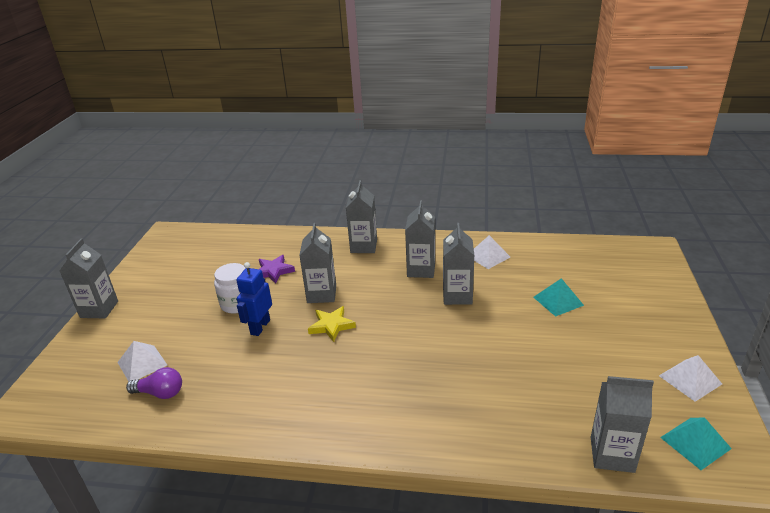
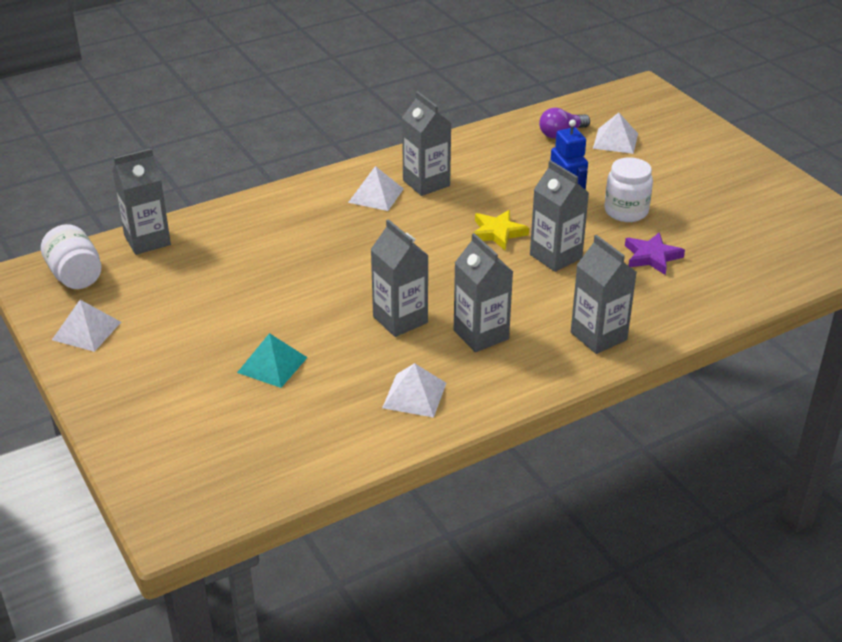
camera: 140 degrees right, 5 degrees up
grey carton [60,239,118,318] -> grey carton moved to [402,91,451,196]
turquoise pyramid [660,417,732,470] -> white jar [41,224,102,289]
none -> white pyramid [348,166,404,211]

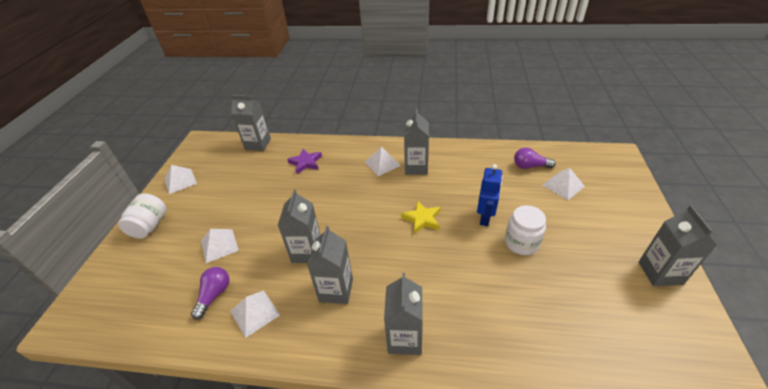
camera: 40 degrees right, 5 degrees up
white jar [41,224,102,289] -> white jar moved to [118,194,166,238]
turquoise pyramid [237,333,308,388] -> white pyramid [201,229,239,263]
grey carton [530,160,589,272] -> grey carton moved to [639,205,717,286]
purple star [625,232,685,275] -> purple star moved to [287,149,322,174]
none -> purple light bulb [191,267,230,320]

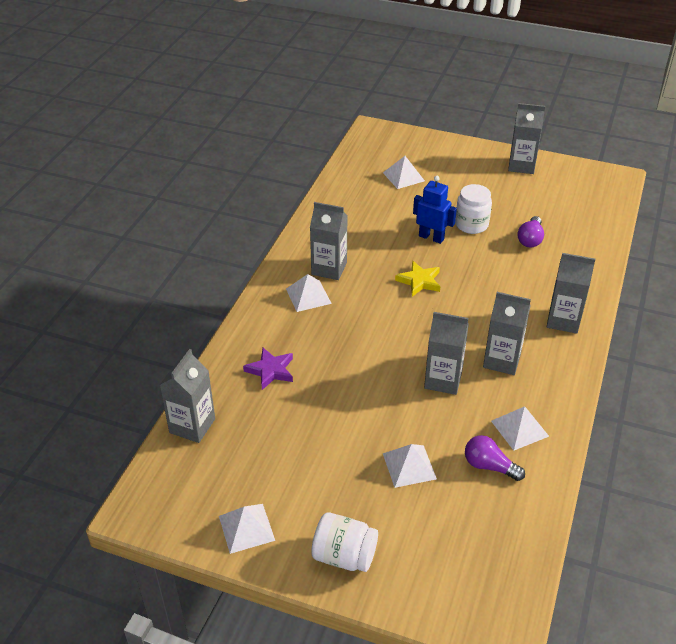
camera: 80 degrees left, 0 degrees up
purple light bulb [514,147,556,169] -> purple light bulb moved to [517,216,544,248]

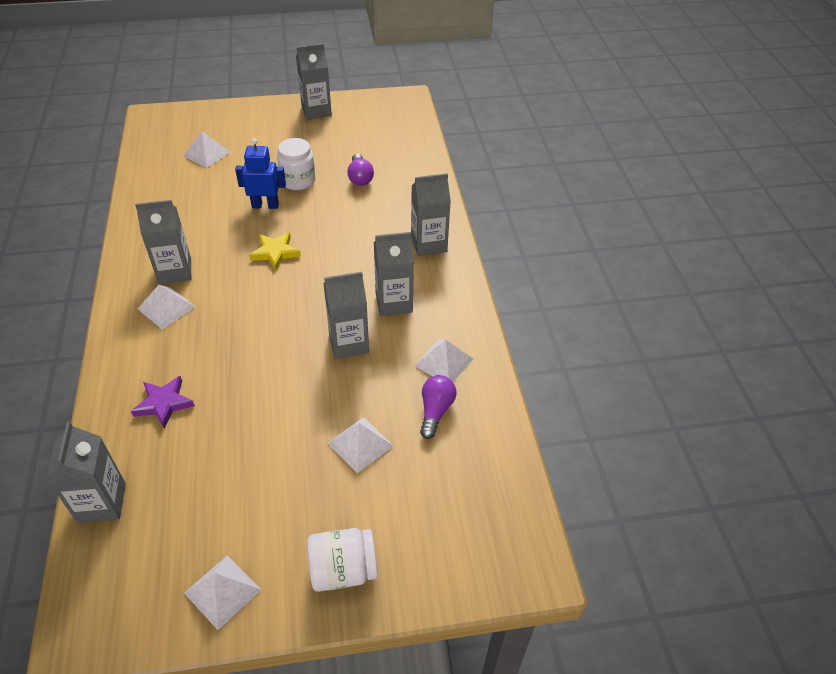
camera: 30 degrees left, 5 degrees up
purple light bulb [465,435,525,481] -> purple light bulb turned 105 degrees clockwise [420,375,457,439]

